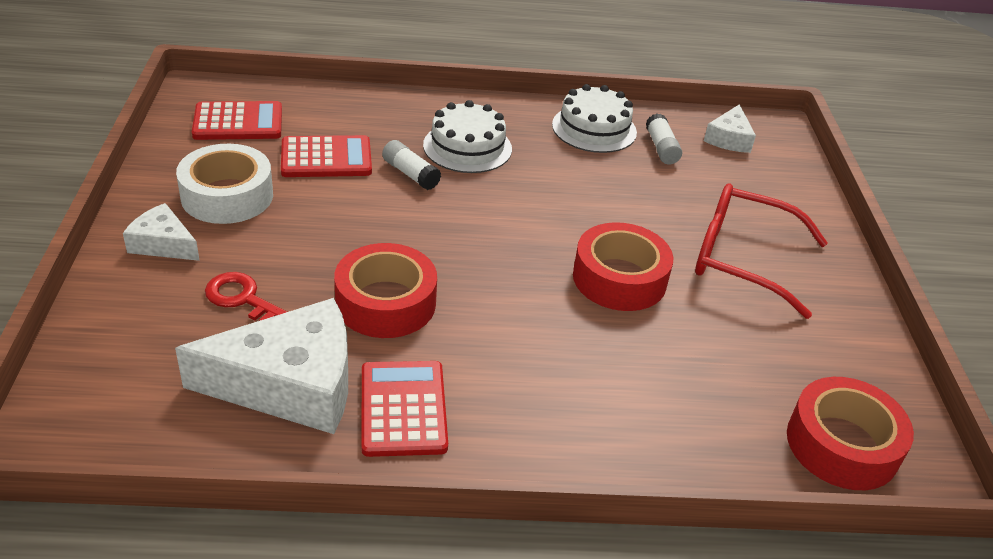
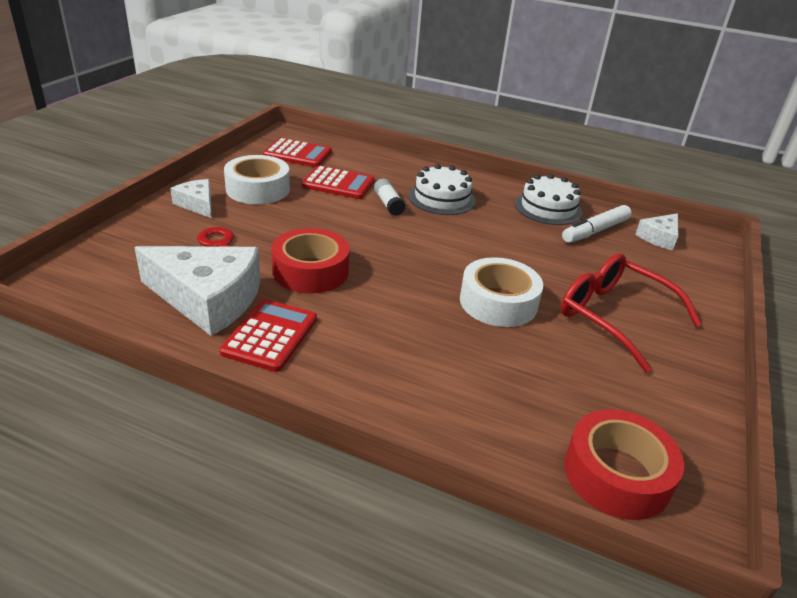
camera: 25 degrees right, 5 degrees down
red tape [573,222,673,311] -> white tape [460,257,543,327]
white glue stick [646,114,682,164] -> white marker [562,205,632,243]

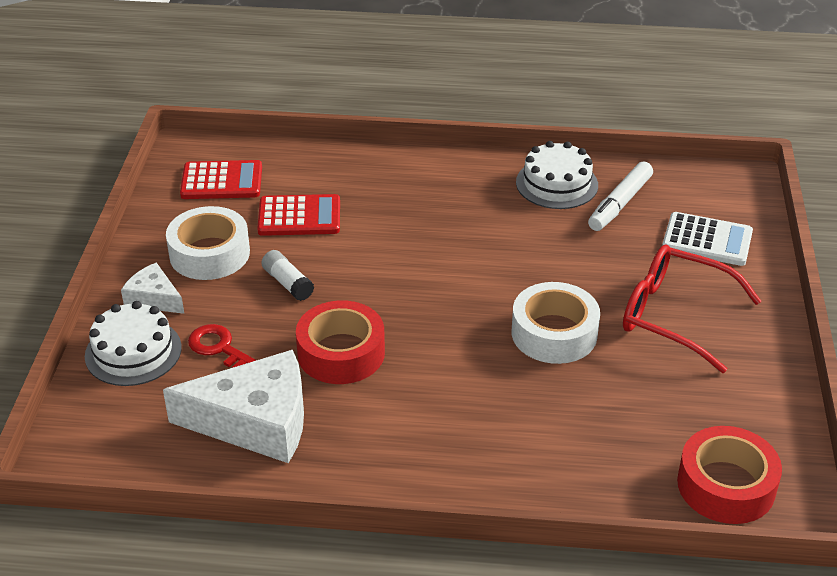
camera: 15 degrees left, 5 degrees up
red calculator [220,299,317,372] -> none
white glue stick [374,179,406,216] -> white glue stick moved to [261,250,314,301]
white cake [409,164,476,215] -> white cake moved to [85,301,182,386]
white cheese [635,213,679,251] -> none
none -> white calculator [662,212,753,266]

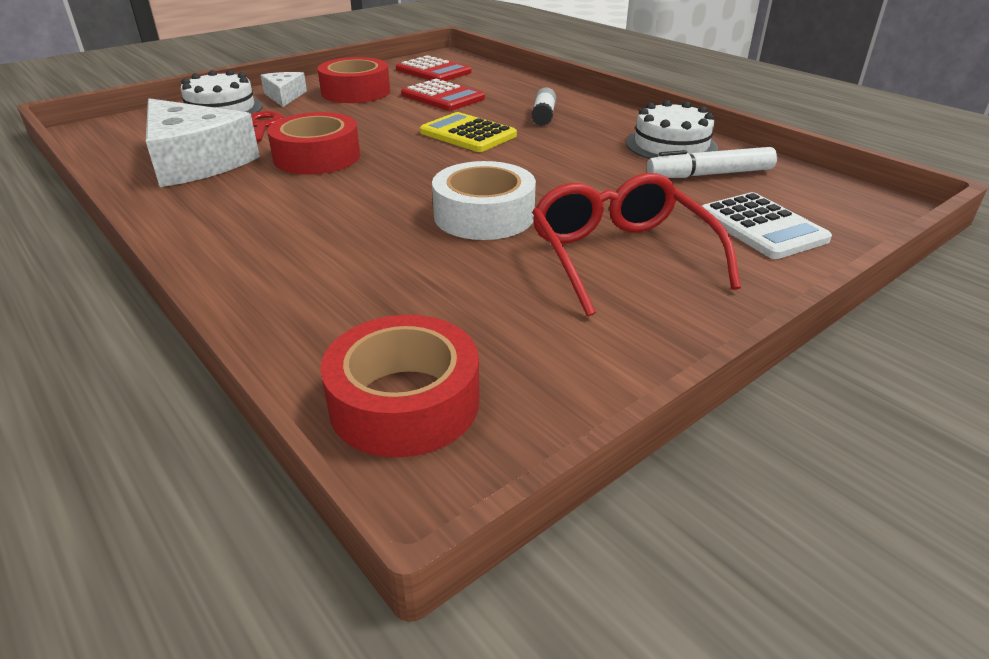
camera: 45 degrees right, 5 degrees down
white tape [166,206,250,280] -> red tape [317,57,390,103]
white glue stick [261,250,314,301] -> white glue stick moved to [531,87,556,126]
none -> yellow calculator [420,112,517,152]

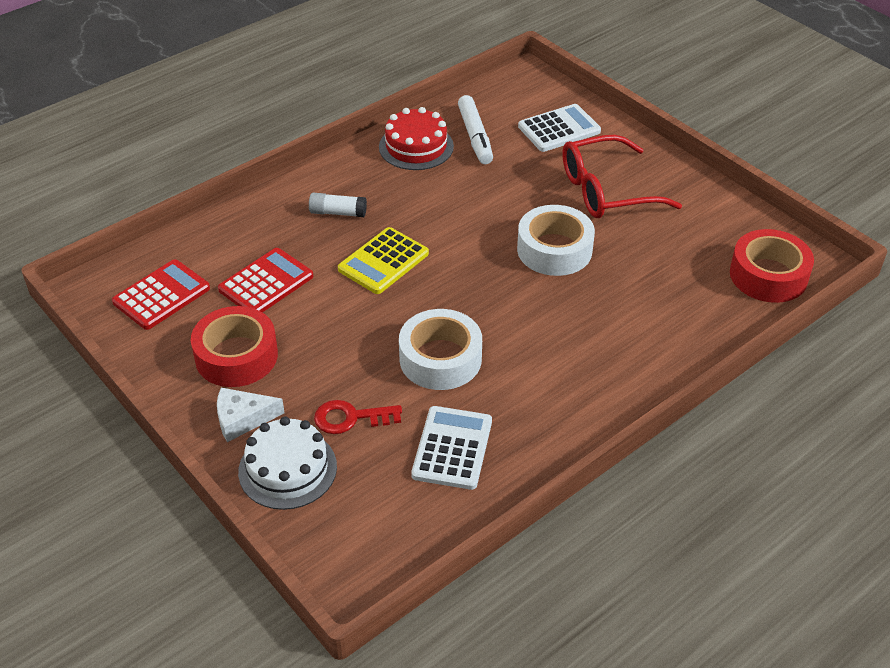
camera: 90 degrees left, 10 degrees up
white cheese [146,98,260,187] -> white calculator [411,406,492,490]
red tape [267,112,360,175] -> white tape [399,309,482,390]
white cake [626,100,718,159] -> red cake [379,107,454,170]

